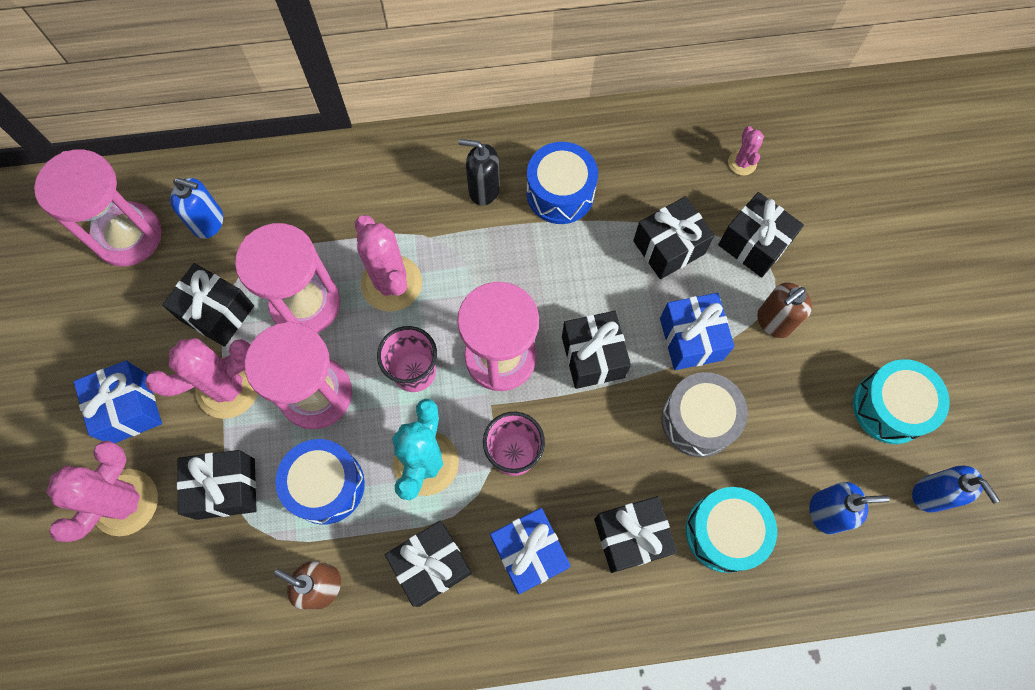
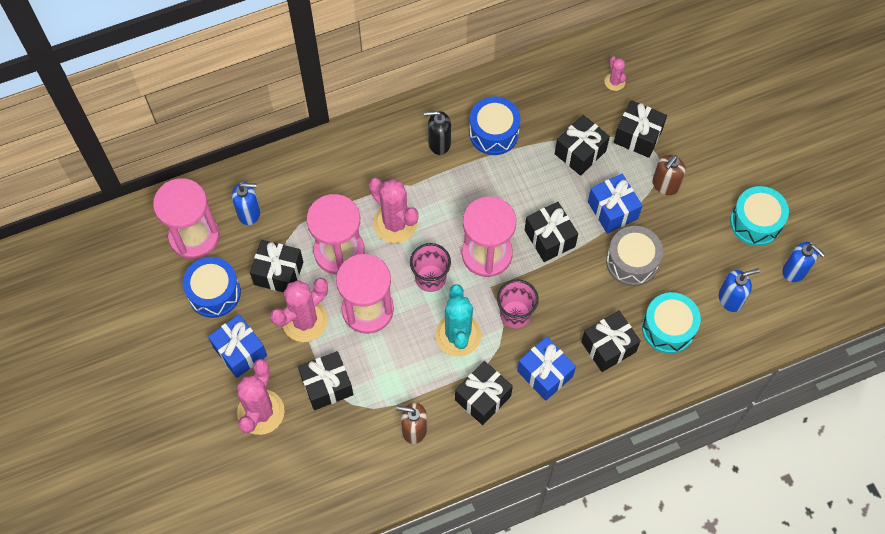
camera: 15 degrees left, 5 degrees down
blue drum [275,439,365,525] -> blue drum moved to [183,257,241,318]

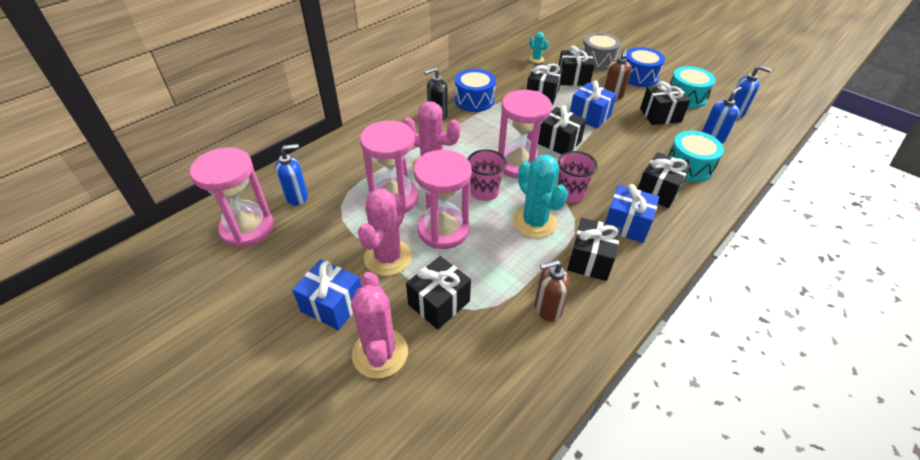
camera: 25 degrees left, 20 degrees down
blue drum [183,257,241,318] -> blue drum moved to [626,47,665,87]
black gift [250,240,303,292] -> black gift moved to [640,81,691,125]
pink cactus [604,56,626,91] -> turquoise cactus [529,32,549,63]
grey drum [606,226,663,286] -> grey drum moved to [582,32,621,70]

